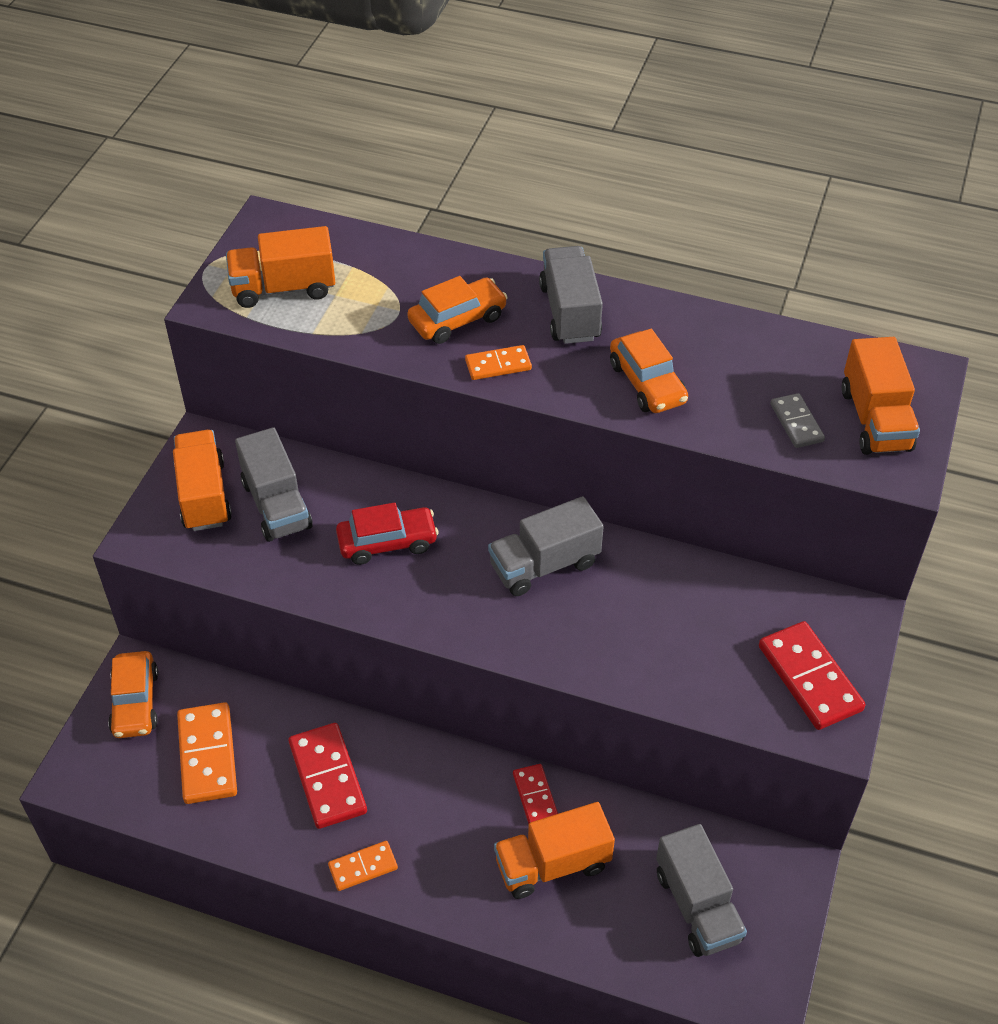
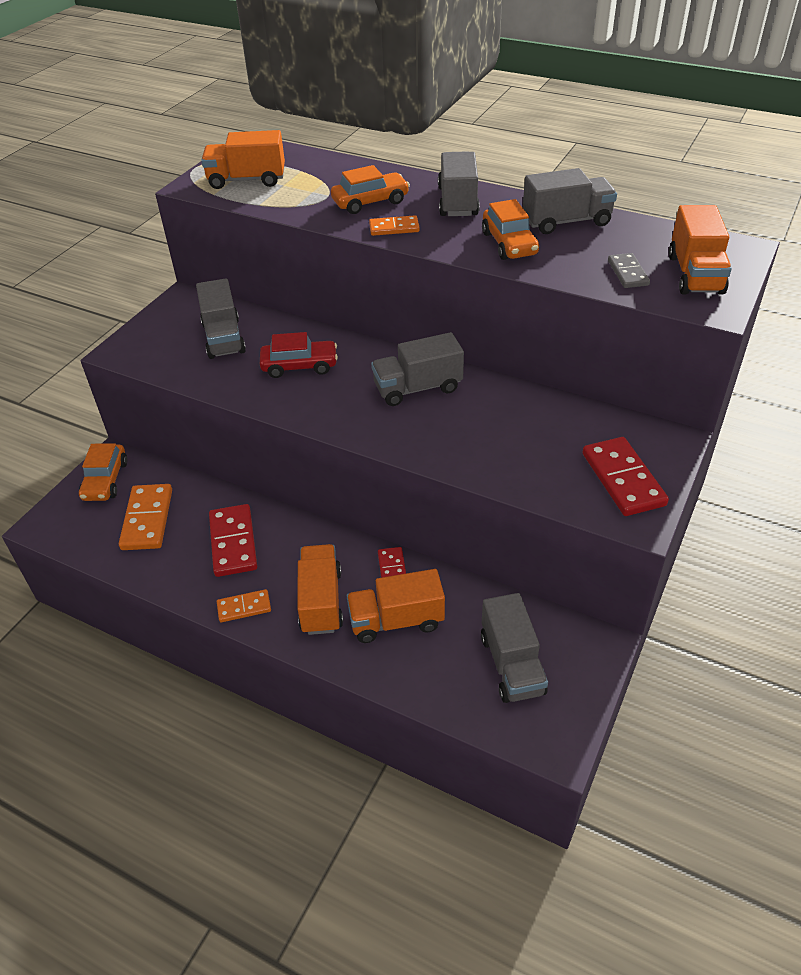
camera: 10 degrees right, 5 degrees down
orange truck [173,430,232,531] -> orange truck moved to [297,544,343,635]
none -> grey truck [523,168,617,234]

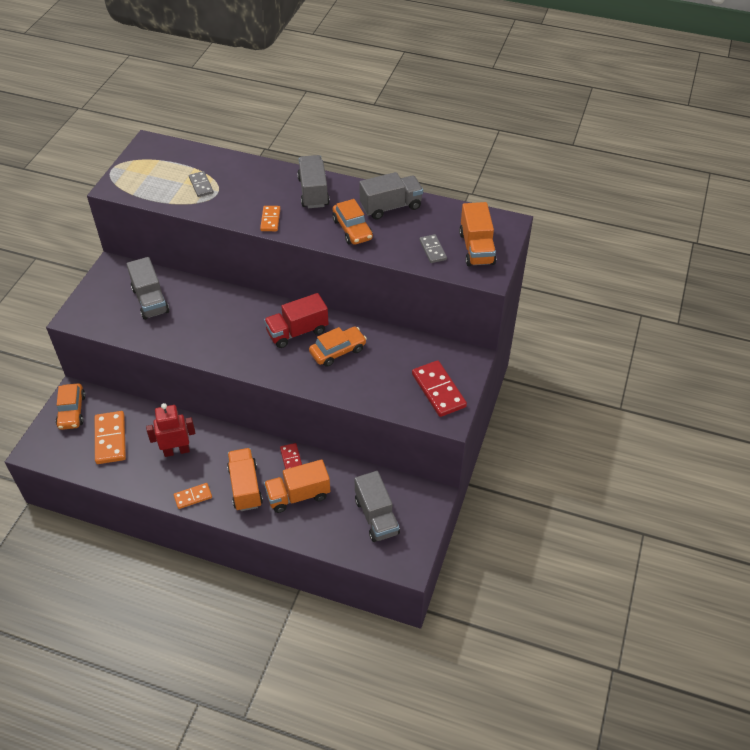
camera: 10 degrees left, 5 degrees up
orange truck [201,130,285,189] -> none
red domino [209,504,257,577] -> red robot [146,403,195,457]
red car [260,332,338,378] -> none
orange car [331,165,410,214] -> orange car moved to [309,327,367,367]
orange domino [369,215,420,236] -> orange domino turned 75 degrees counterclockwise [260,206,280,231]
grey truck [371,332,464,406] -> red truck [264,293,329,348]
none -> grey domino [189,171,214,197]

